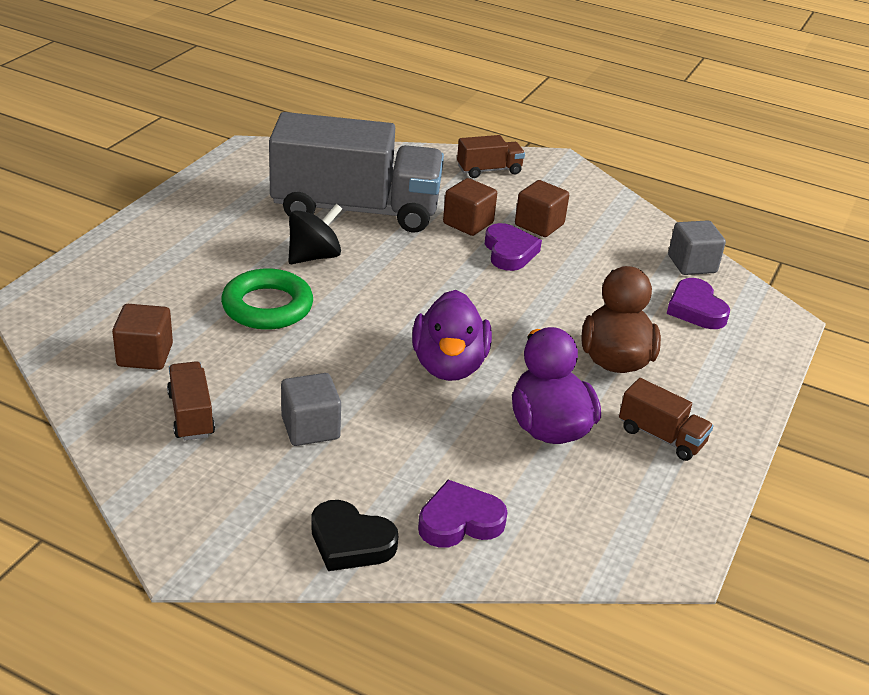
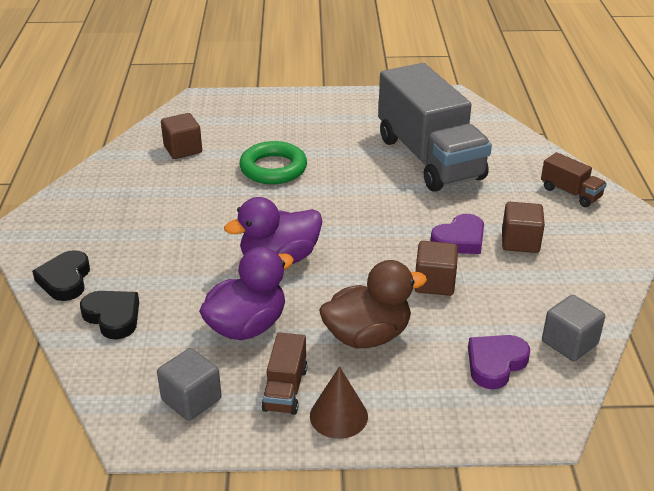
camera: 65 degrees right, 0 degrees up
brown truck [167,361,215,440] -> none
grey cube [281,373,341,446] -> grey cube moved to [157,348,222,421]
black spinning top [288,204,342,264] -> none
purple heart [418,480,508,548] -> black heart [80,291,139,340]
brown cube [443,178,497,236] -> brown cube moved to [415,241,458,296]
none -> brown cone [310,366,368,439]

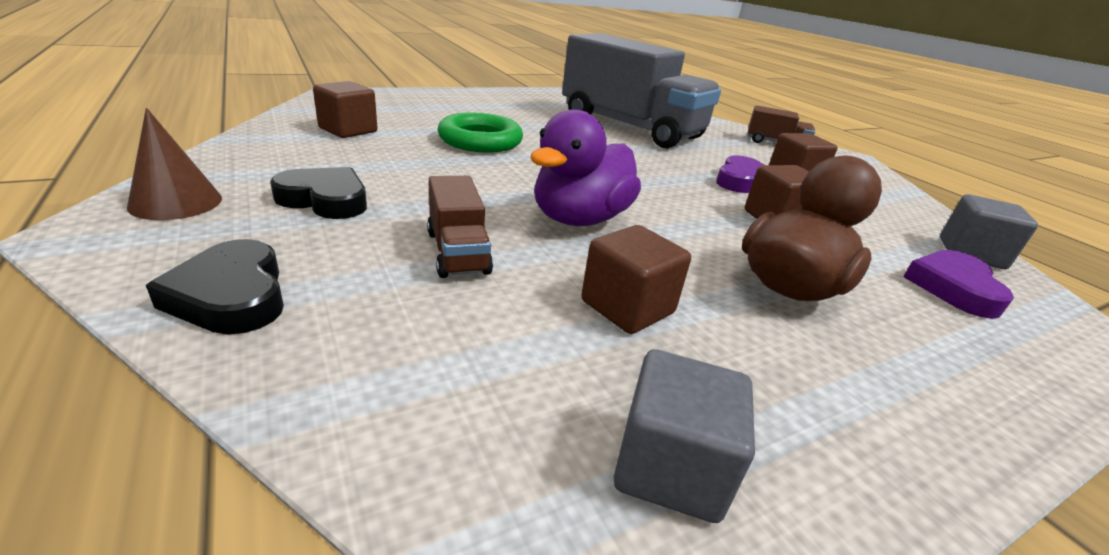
camera: 30 degrees left, 5 degrees down
black heart [80,291,139,340] -> black heart moved to [270,167,367,219]
purple duck [199,247,294,340] -> brown cube [581,225,691,334]
brown truck [262,332,308,415] -> brown truck moved to [427,176,493,278]
brown cone [310,366,368,439] -> brown cone moved to [127,108,222,220]

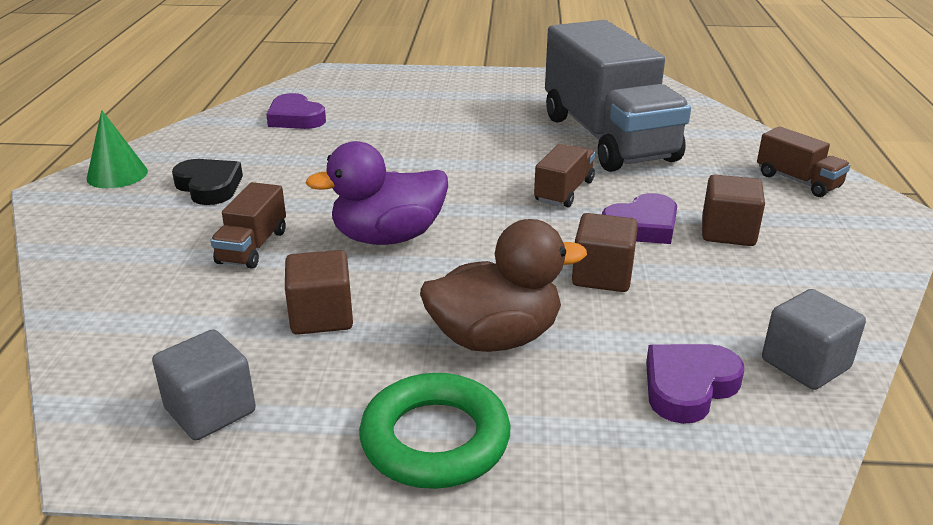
camera: 35 degrees right, 0 degrees up
brown cone [127,108,222,220] -> green cone [86,110,148,188]
black heart [146,239,284,335] -> none
brown cube [313,81,377,138] -> purple heart [266,93,326,129]
green ring [437,112,523,153] -> green ring moved to [359,373,511,489]
none -> brown truck [534,144,595,207]

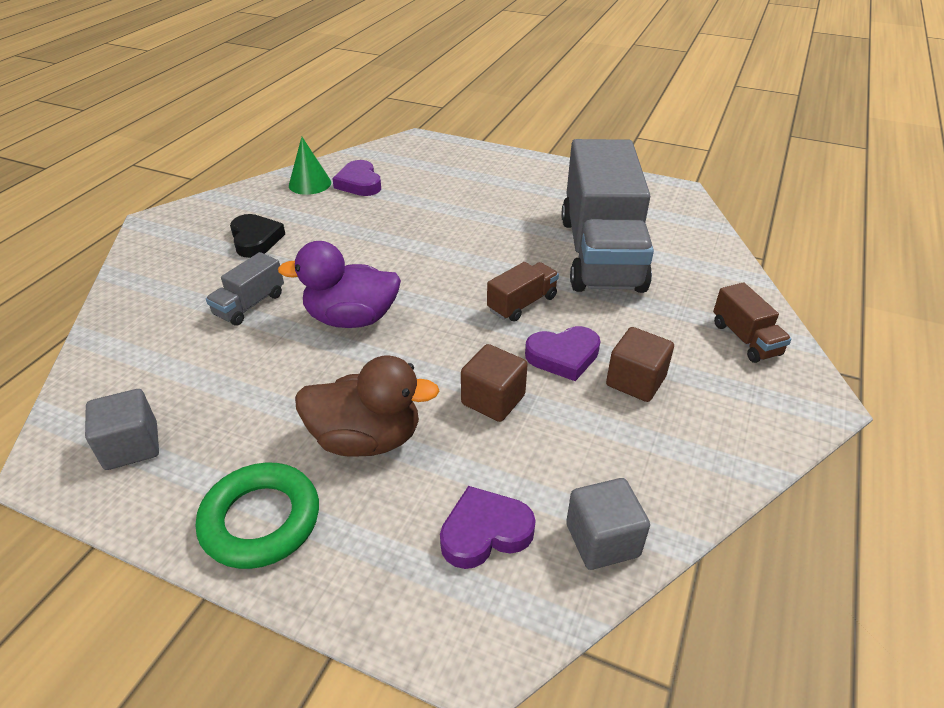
camera: 20 degrees right, 10 degrees up
green cone [86,110,148,188] -> green cone moved to [289,137,331,195]
brown truck [210,182,286,269] -> grey truck [206,252,284,326]
brown cube [285,250,353,335] -> none

